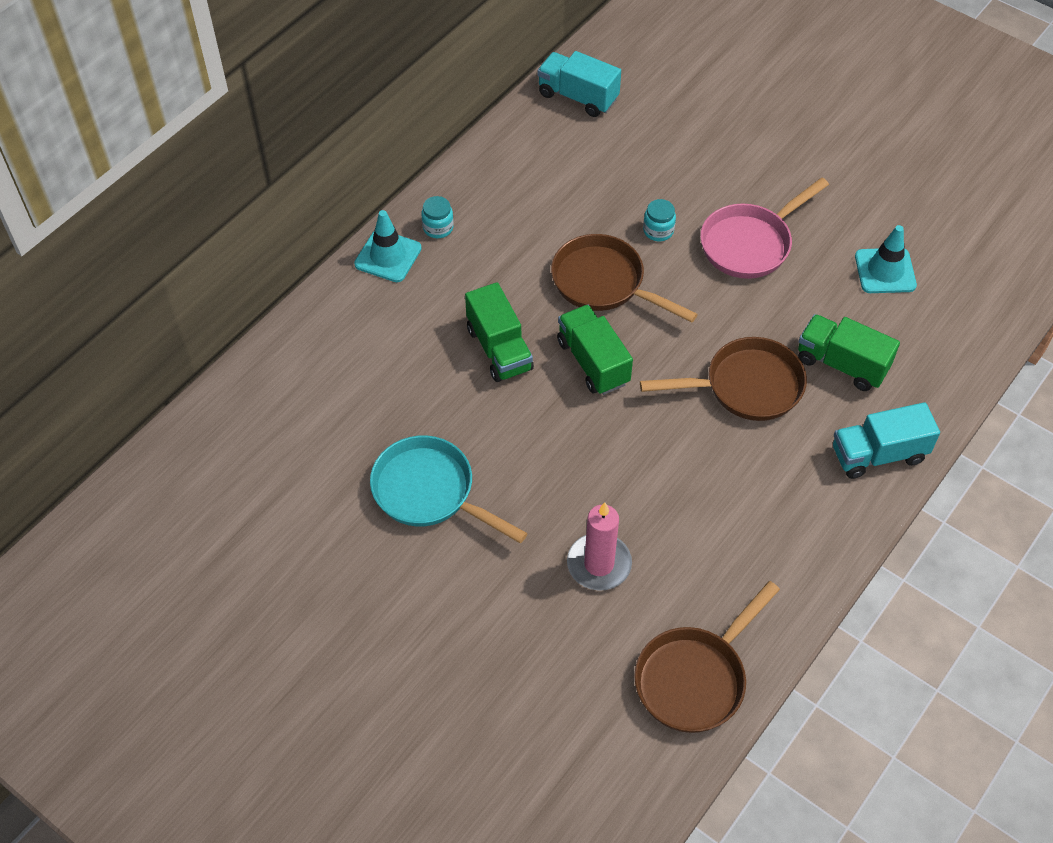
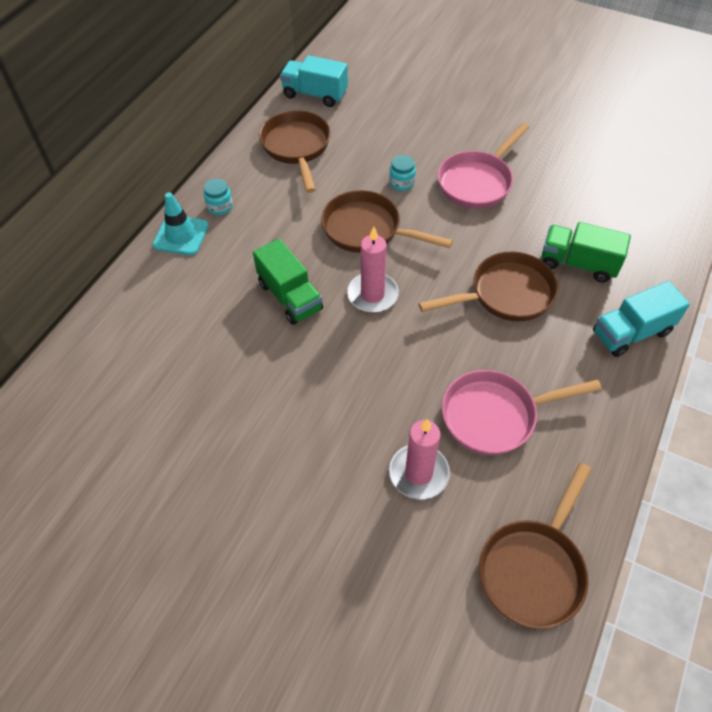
camera: 10 degrees left, 0 degrees up
turquoise pan [370,436,528,543] -> none
green truck [557,305,633,395] -> pink candle [347,227,399,313]
turquoise traffic cone [855,225,917,293] -> none
none -> brown pan [259,110,331,193]
none -> pink pan [442,370,602,455]

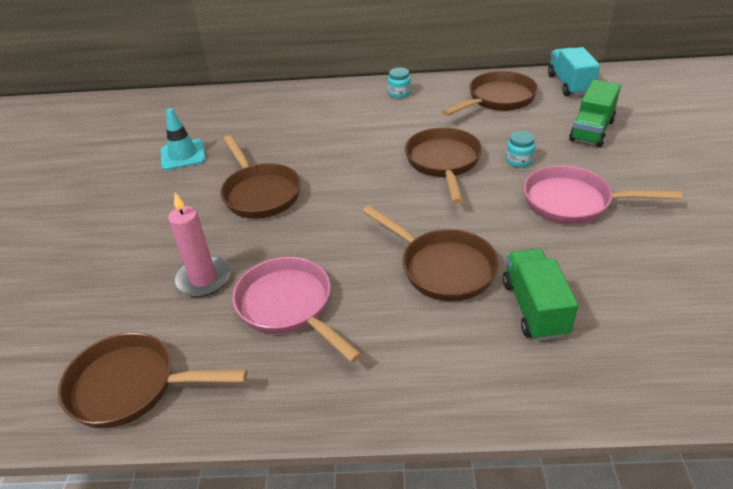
camera: 65 degrees right, 15 degrees down
turquoise traffic cone [152,192,209,255] -> turquoise traffic cone moved to [161,108,206,170]
green truck [253,238,323,325] -> green truck moved to [569,80,621,147]
pink candle [347,227,399,313] -> none
turquoise truck [593,281,690,357] -> none
none -> brown pan [220,135,301,219]

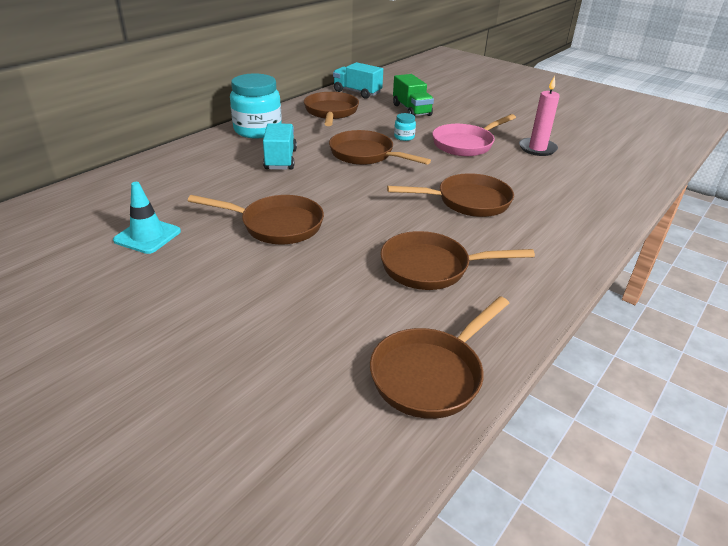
camera: 55 degrees left, 5 degrees down
pink candle [168,193,231,297] -> pink candle moved to [519,76,560,156]
pink pan [232,257,362,363] -> brown pan [380,231,535,290]
turquoise jar [388,67,411,98] -> turquoise jar [230,73,282,139], size x2.31
green truck [503,249,578,341] -> none
none -> turquoise truck [263,123,297,170]

